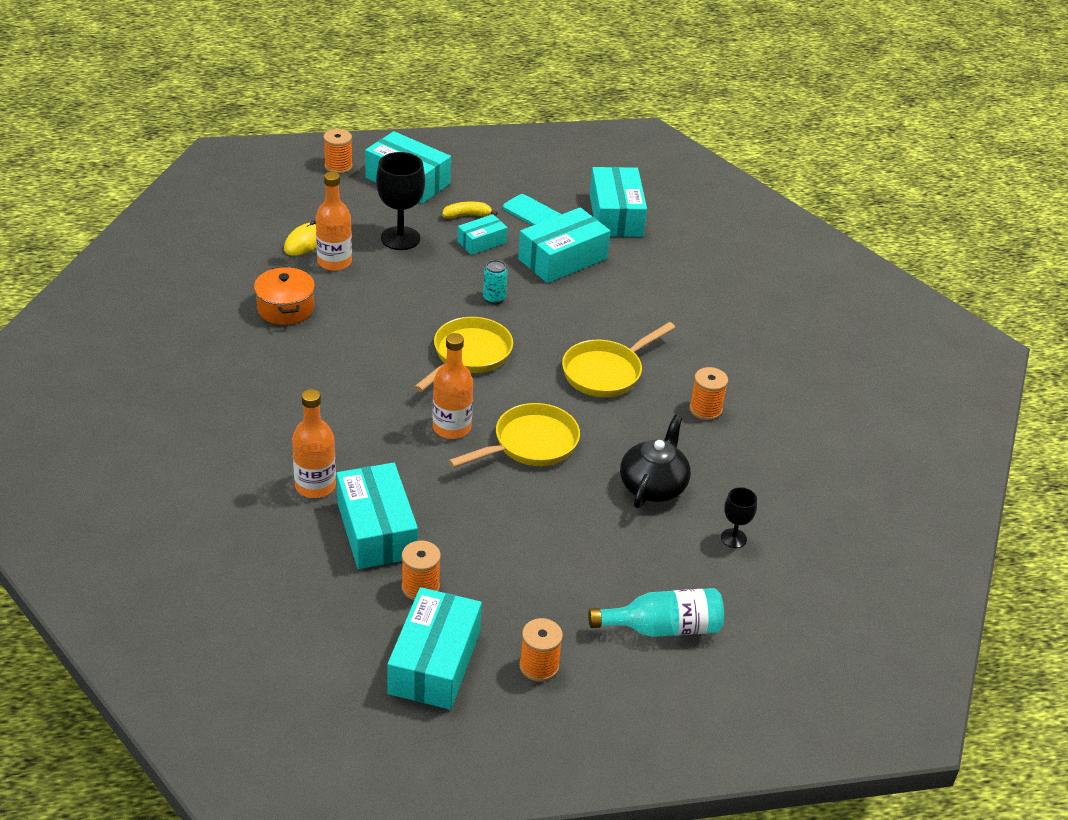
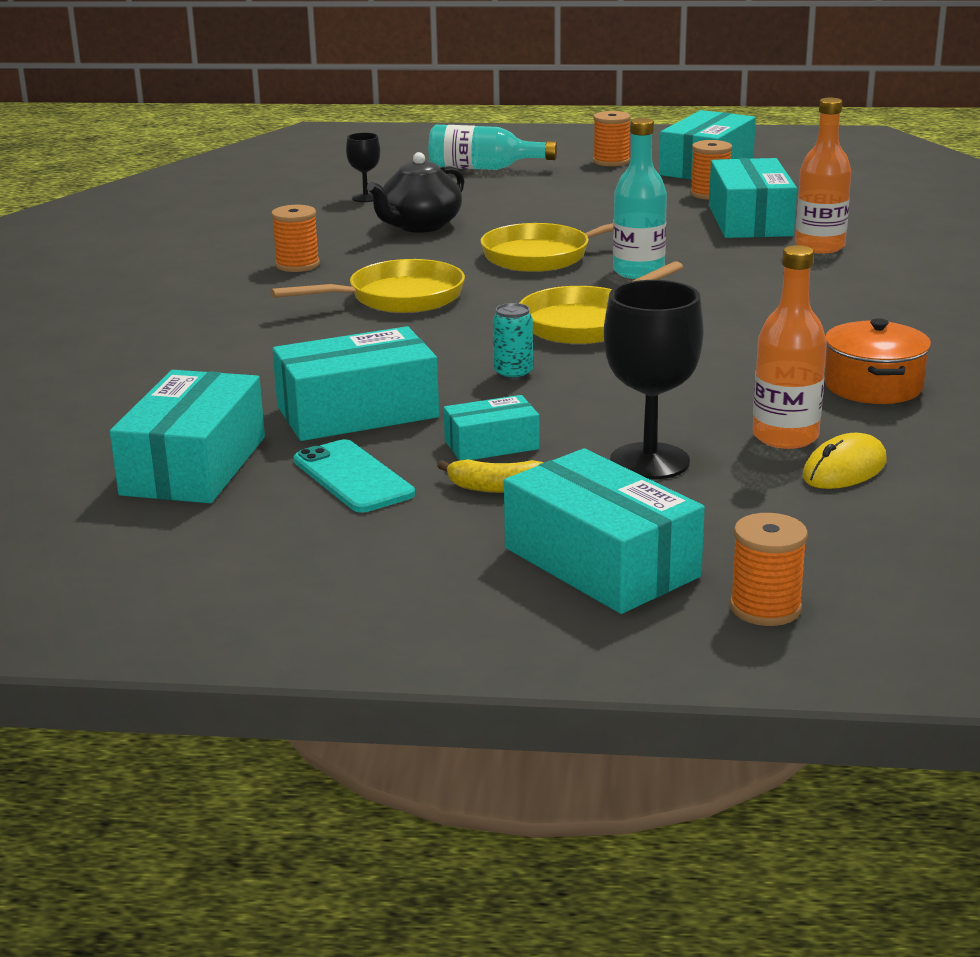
camera: 160 degrees left, 15 degrees down
orange bottle [432,333,473,439] -> turquoise bottle [613,118,667,279]

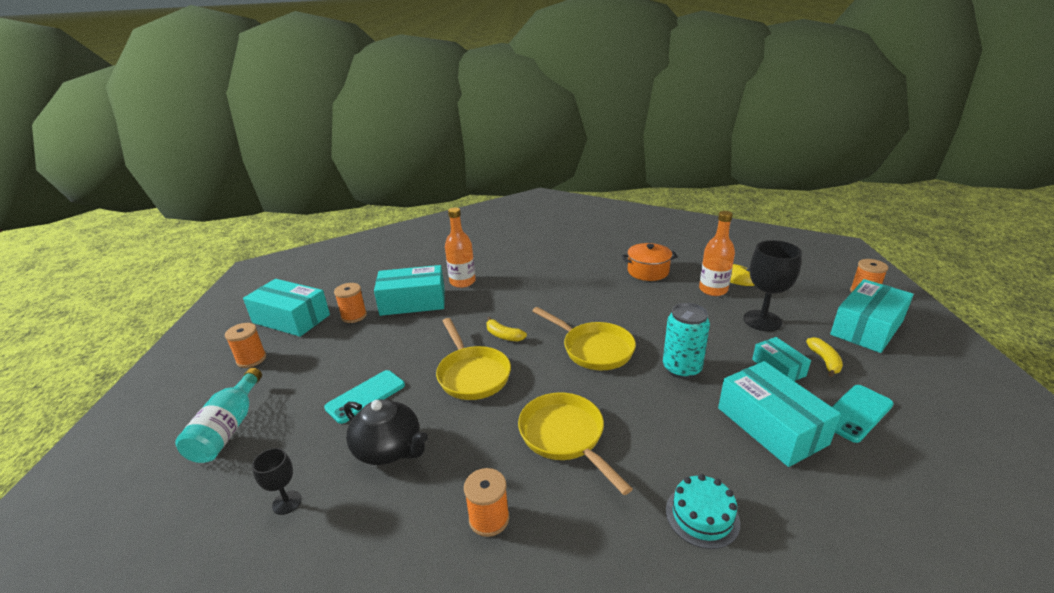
camera: 95 degrees left, 5 degrees up
turquoise box [110,370,265,503] -> none
turquoise can [493,303,533,381] -> turquoise can [663,303,710,379], size x1.71
turquoise bottle [613,118,667,279] -> yellow banana [486,317,527,341]
none -> turquoise phone [324,370,405,424]
none -> turquoise cake [666,474,740,549]

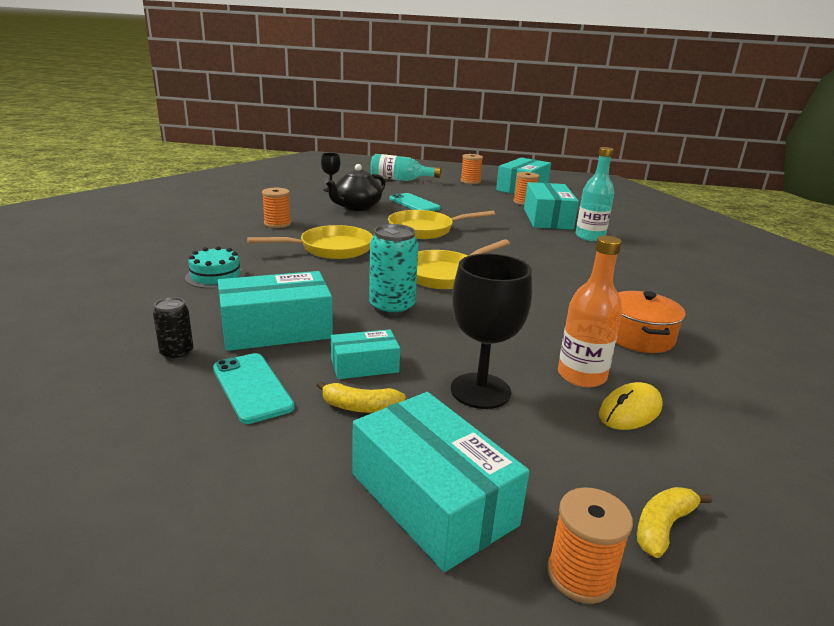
camera: 95 degrees right, 5 degrees down
orange bottle [445,208,476,288] -> turquoise bottle [576,147,614,241]
yellow banana [486,317,527,341] -> yellow banana moved to [637,487,712,558]
none -> black can [153,297,193,361]

